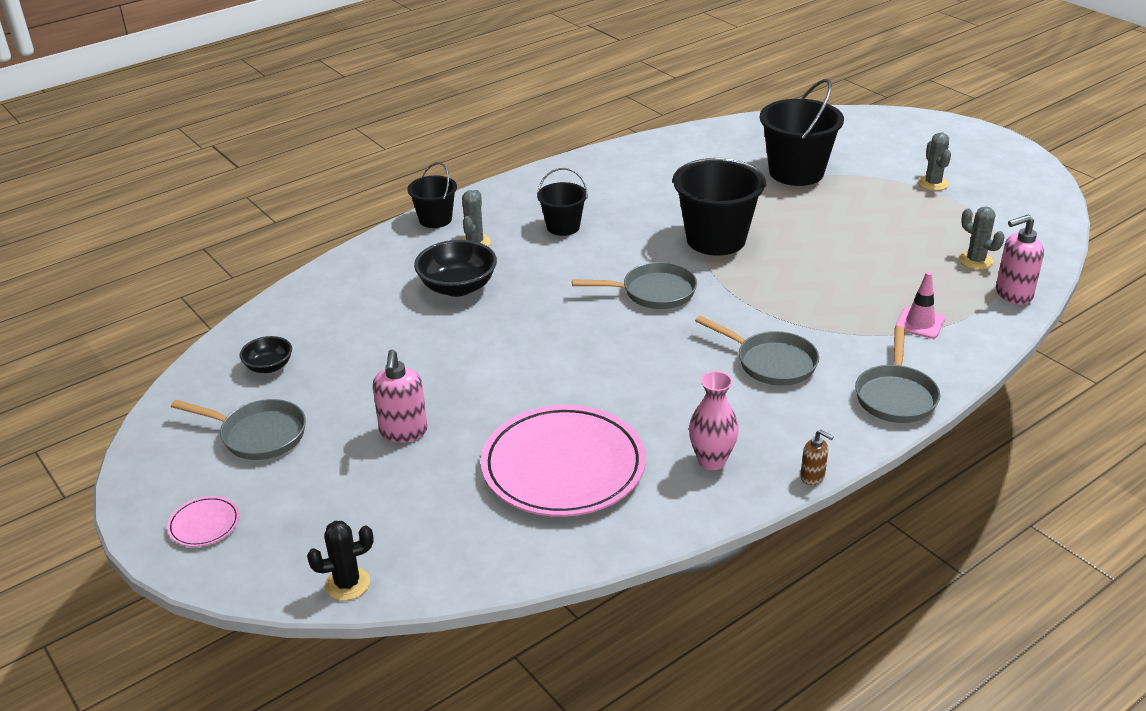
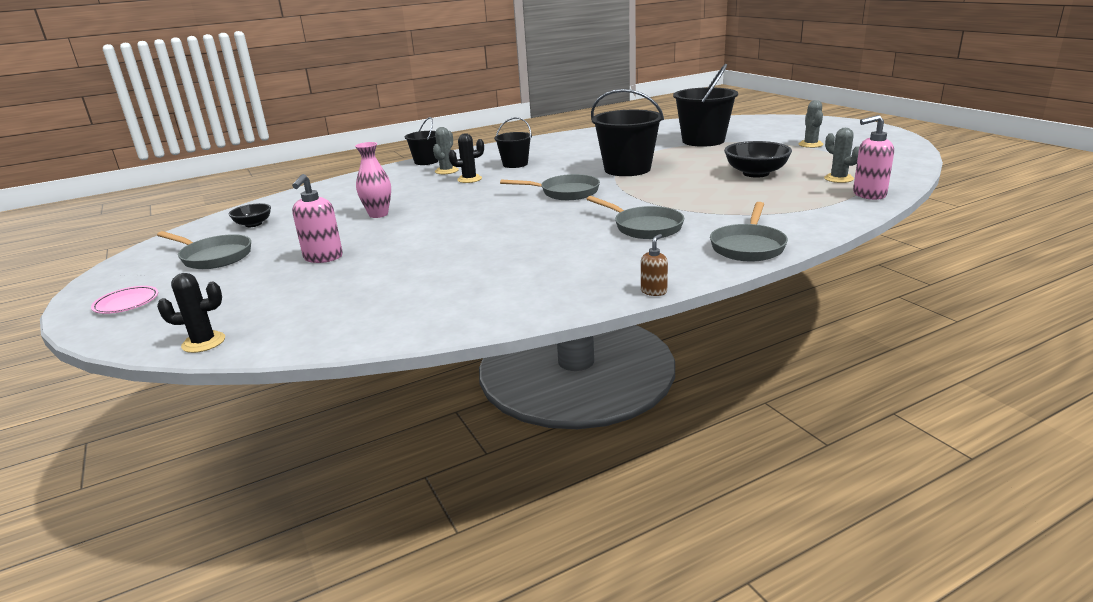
camera: 10 degrees right, 10 degrees down
black bowl [414,240,497,297] -> black bowl moved to [724,141,792,178]
pink plate [481,405,646,517] -> none
pink vase [689,371,739,470] -> pink vase moved to [355,142,391,218]
brown soap dispenser [800,430,834,485] -> brown soap dispenser turned 105 degrees counterclockwise [641,234,668,296]
pink traffic cone [895,272,945,339] -> none
none -> black cactus [448,133,484,183]

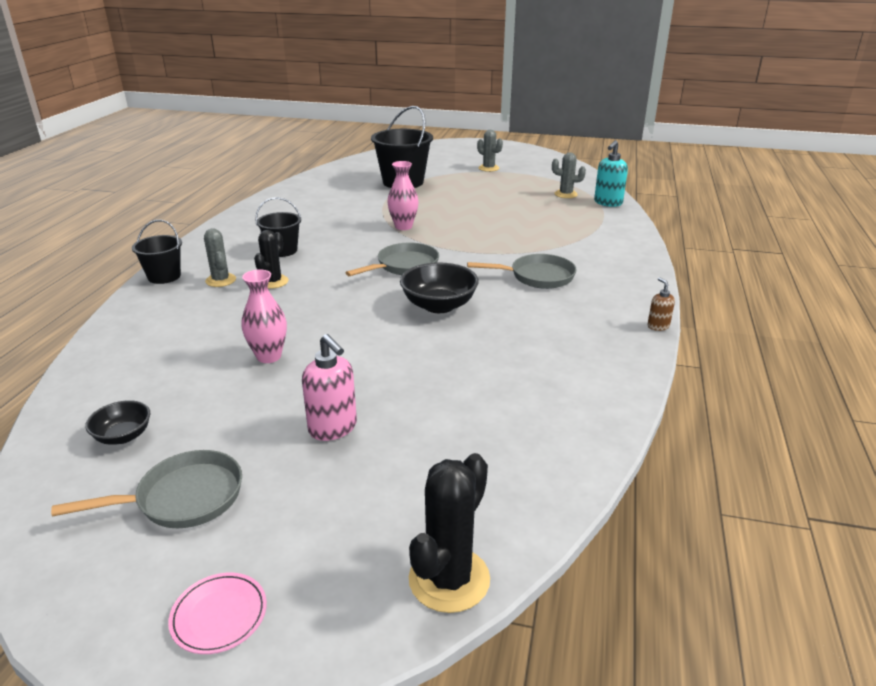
camera: 50 degrees left, 5 degrees up
black cactus [157,273,225,353] -> black cactus [409,453,490,613], size x1.51
black bucket [591,89,664,176] -> pink vase [387,161,419,230]
grey pan [710,202,788,261] -> none
black bowl [724,141,792,178] -> black bowl moved to [400,263,479,313]
pink soap dispenser [853,115,894,200] -> turquoise soap dispenser [594,140,628,207]

